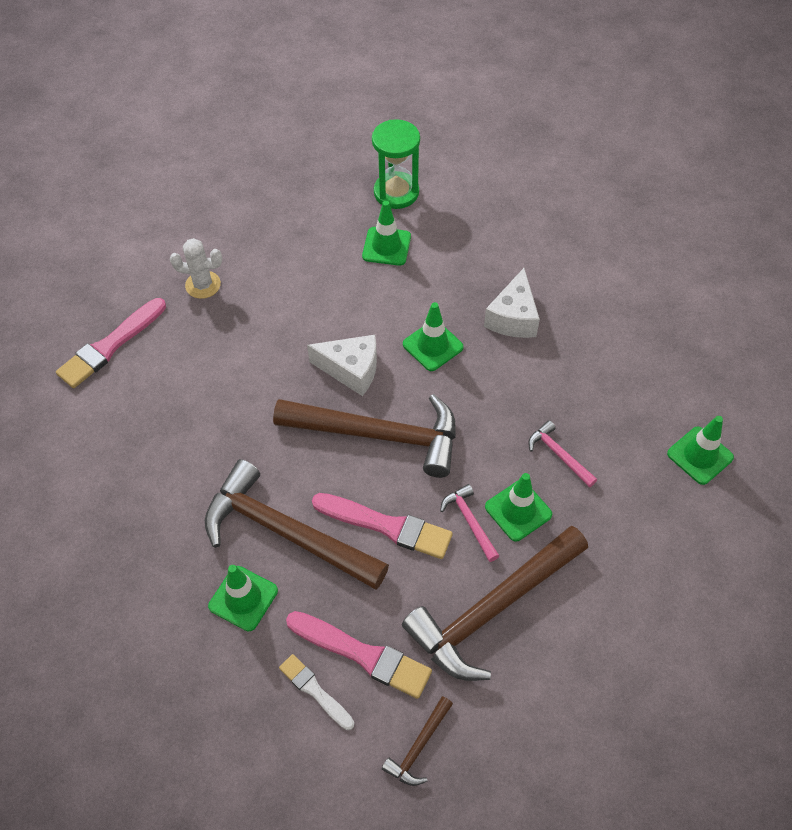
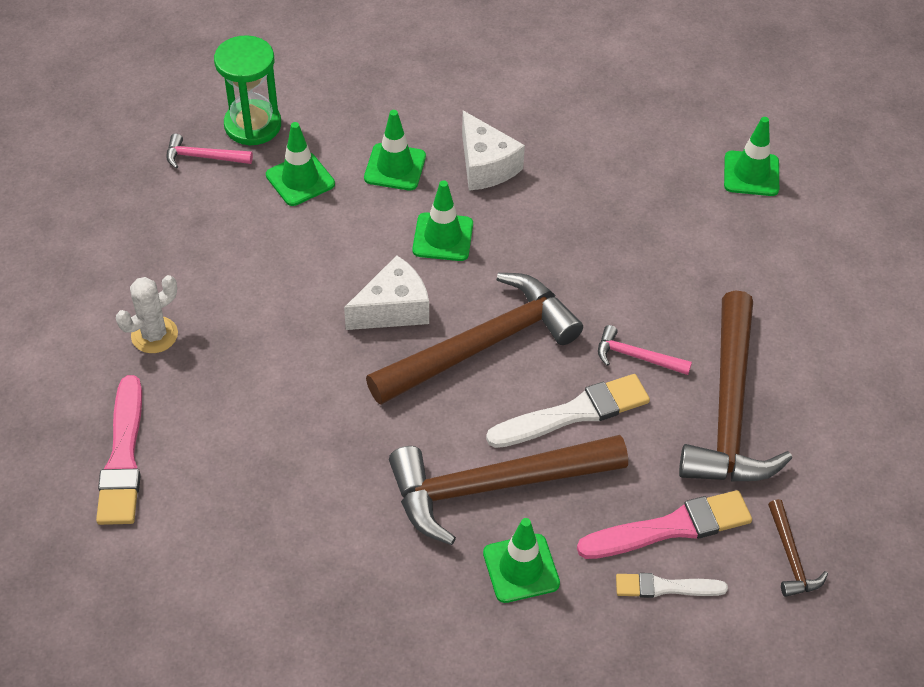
camera: 45 degrees left, 5 degrees down
pink brush [312,493,453,559] -> white brush [486,374,650,448]
green traffic cone [485,473,552,541] -> green traffic cone moved to [364,110,426,190]
pink hammer [528,420,597,488] -> pink hammer moved to [166,133,253,168]

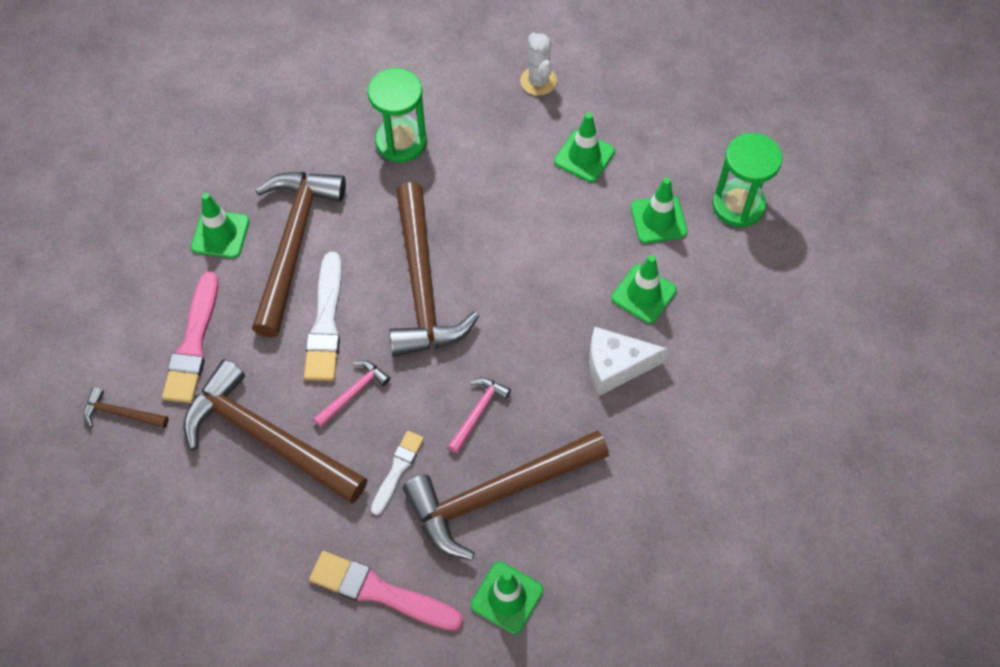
camera: 115 degrees right, 10 degrees up
pink brush [96,375,142,525] -> pink brush moved to [309,551,463,631]
pink hammer [166,133,253,168] -> pink hammer moved to [448,378,511,453]
white cheese [344,255,429,330] -> none
green traffic cone [412,180,473,261] -> green traffic cone moved to [554,113,615,182]
white brush [616,573,728,598] -> white brush moved to [371,431,424,515]
none -> green hourglass [368,68,427,162]
none -> brown hammer [403,430,609,561]

